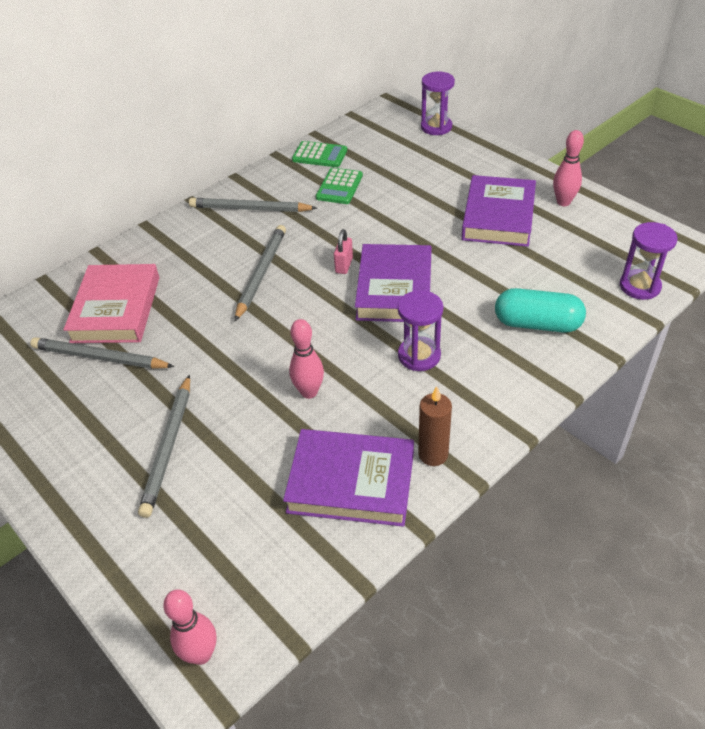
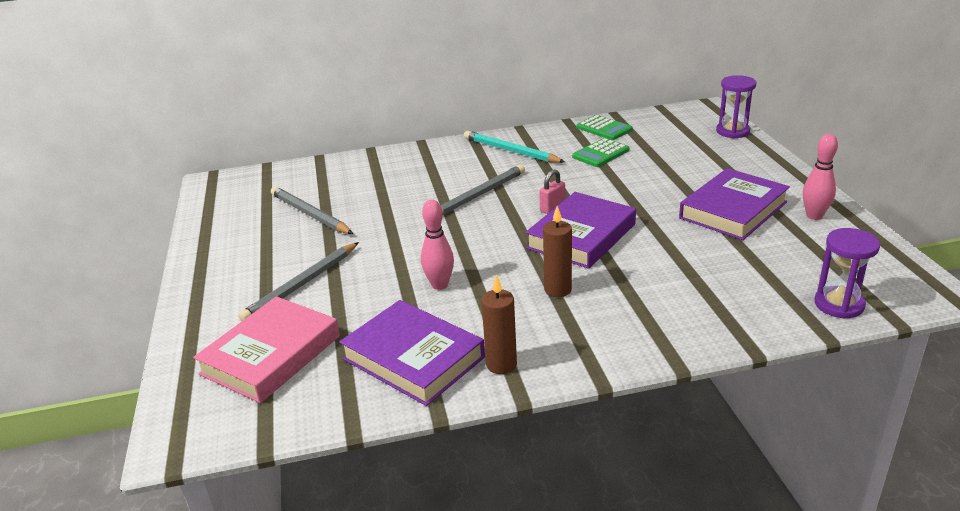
camera: 30 degrees right, 15 degrees down
pink book [63,264,159,343] -> pink book moved to [193,296,340,403]
pink bowling pin [163,589,216,665] -> none
grey pencil [189,198,317,212] -> turquoise pencil [464,131,565,163]
purple hourglass [398,290,443,371] -> brown candle [543,206,572,297]
turquoise capsule [495,288,586,333] -> none

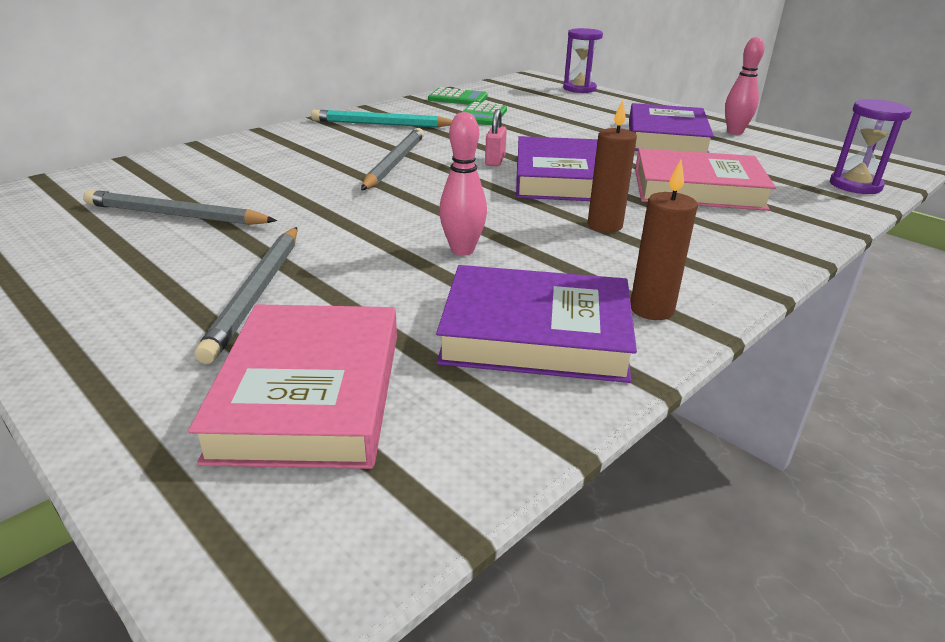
camera: 35 degrees left, 0 degrees up
none -> pink book [635,148,776,211]

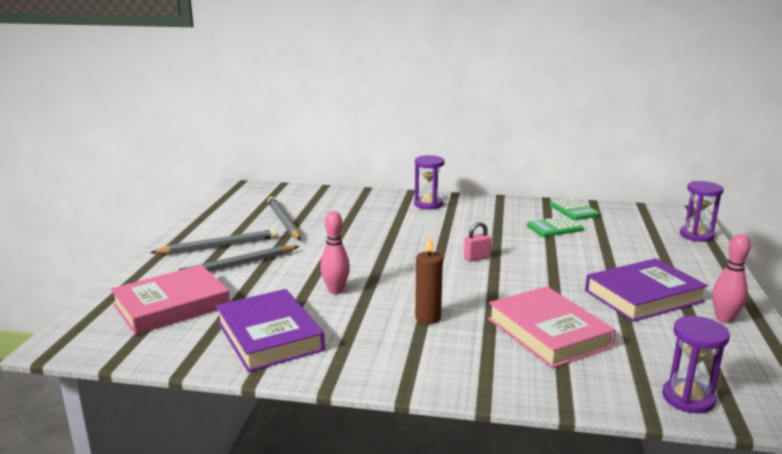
camera: 55 degrees right, 10 degrees down
turquoise pencil [311,110,452,128] -> none
grey pencil [361,128,424,190] -> grey pencil moved to [150,229,278,254]
purple book [516,136,598,201] -> none
brown candle [630,160,698,320] -> none
none -> purple hourglass [414,155,444,209]

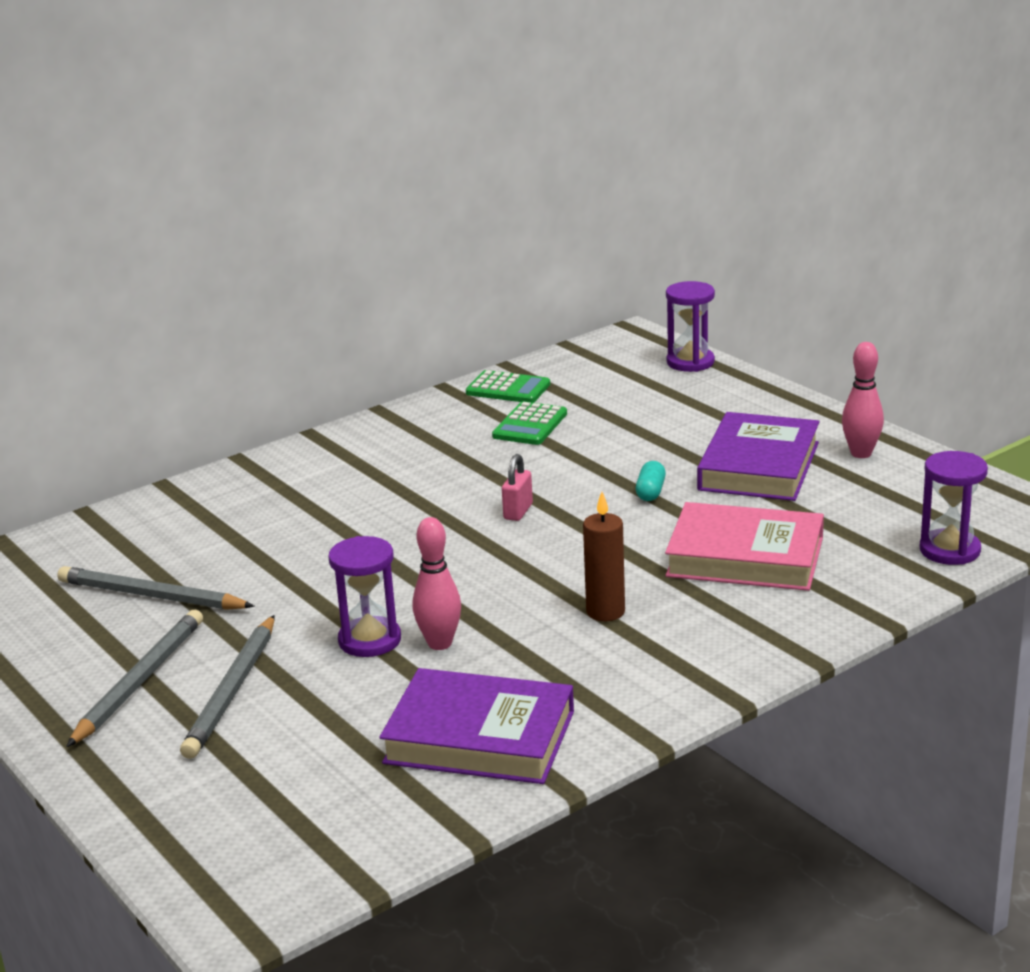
camera: 45 degrees left, 5 degrees up
pink book [111,265,230,335] -> none
purple hourglass [414,155,444,209] -> purple hourglass moved to [328,536,401,657]
none -> turquoise capsule [636,461,666,501]

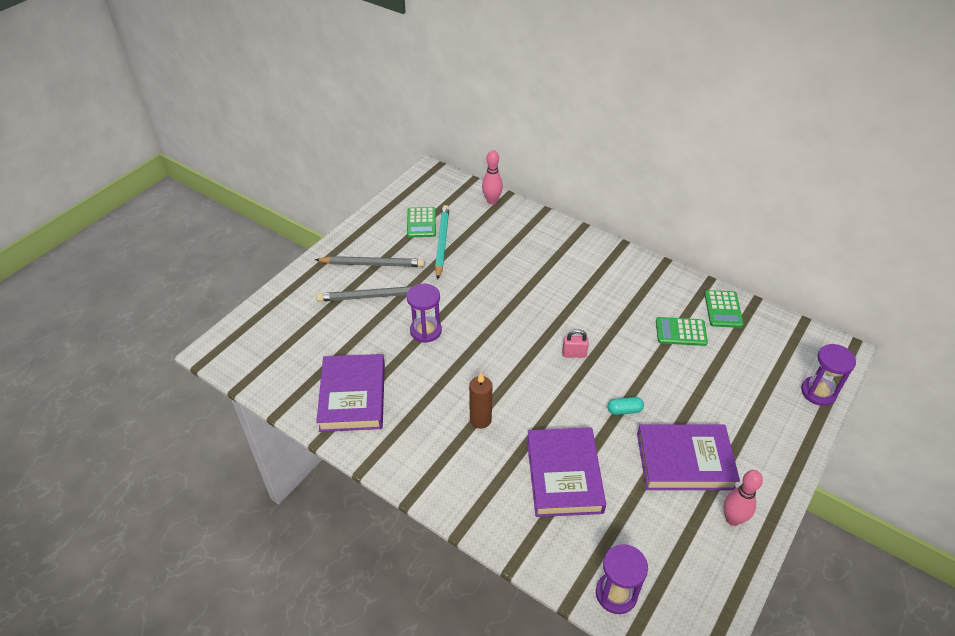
camera: 70 degrees right, 20 degrees up
grey pencil [57,566,255,610] -> turquoise pencil [435,205,449,280]
pink bowling pin [413,517,461,650] -> pink bowling pin moved to [482,150,503,205]
pink book [665,502,824,591] -> purple book [527,427,606,517]
none -> green calculator [407,207,436,238]

